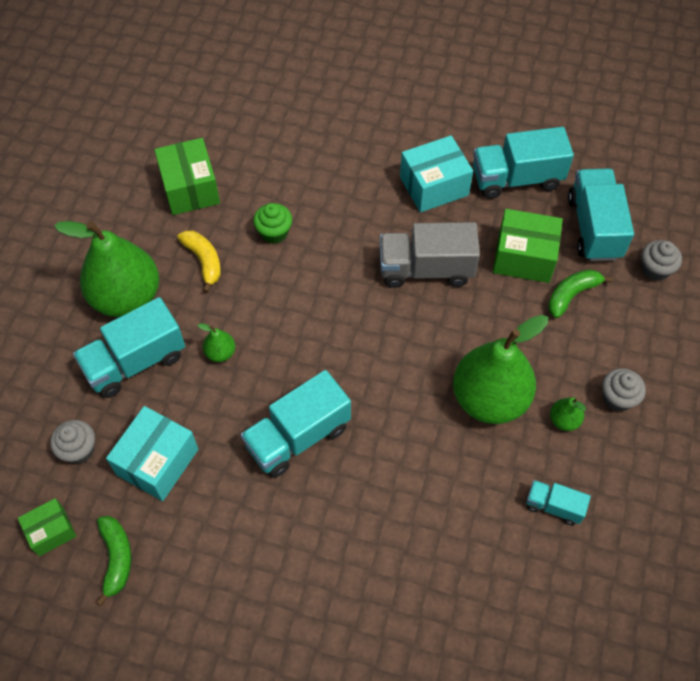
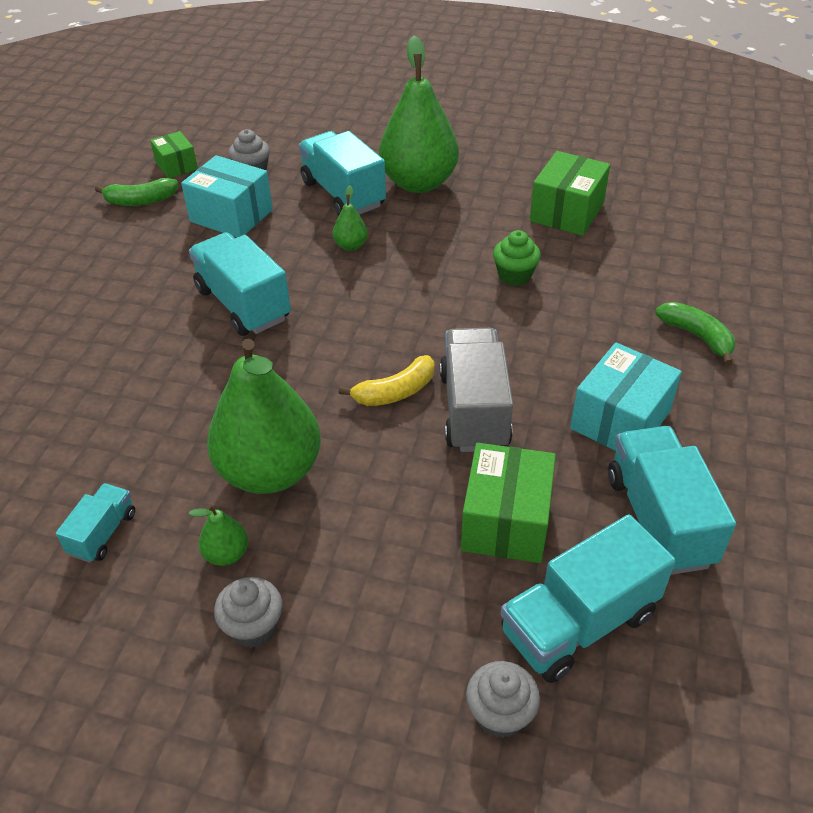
camera: 90 degrees right, 15 degrees down
green box [154,138,220,215] -> green box turned 45 degrees counterclockwise [530,151,610,236]
yellow banana [177,230,221,293] -> yellow banana moved to [339,355,434,406]
turquoise box [400,135,473,212] -> turquoise box turned 60 degrees clockwise [570,343,682,451]
green banana [548,269,613,318] -> green banana moved to [655,302,735,365]
turquoise truck [568,168,634,261] -> turquoise truck turned 150 degrees clockwise [501,514,675,683]

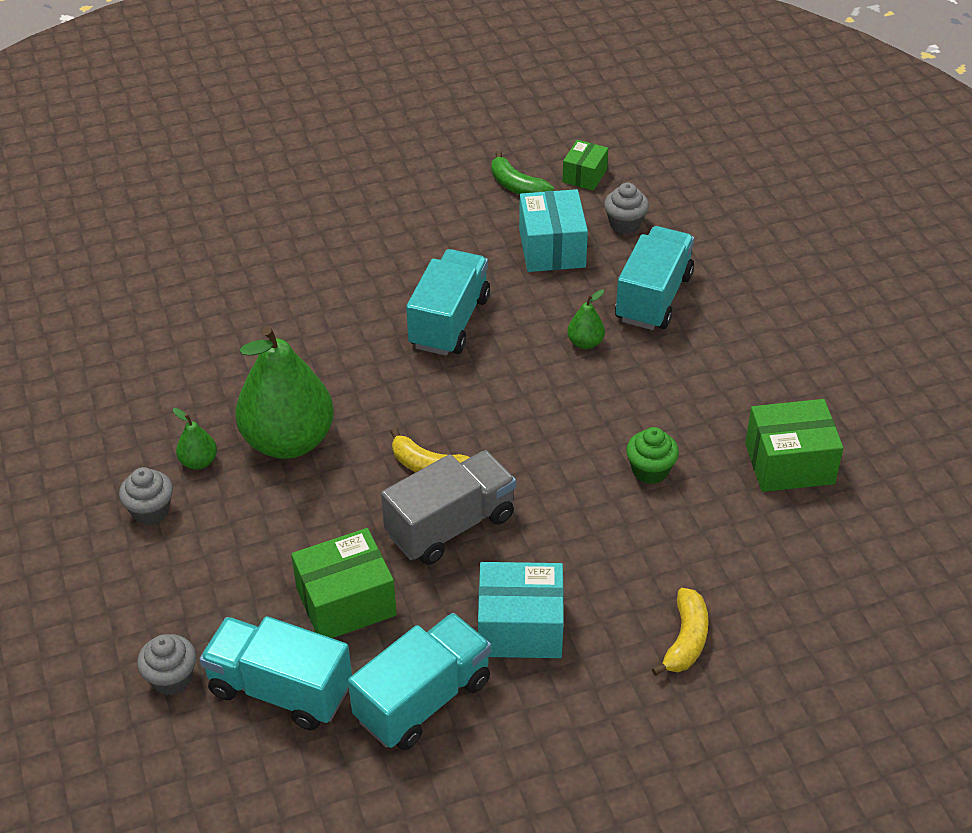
camera: 55 degrees right, 0 degrees up
turquoise truck [56,483,135,563] -> none
green pear [379,36,459,193] -> none
green banana [655,302,735,365] -> yellow banana [652,588,709,676]

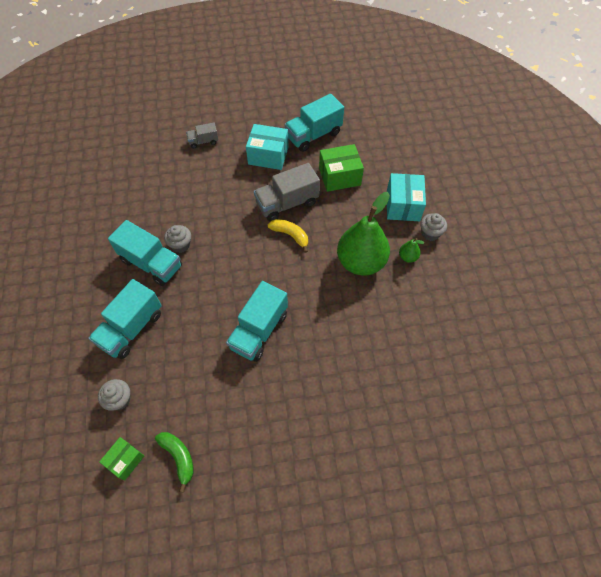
camera: 170 degrees left, 15 degrees up
grey cupcake [137,634,196,695] -> grey cupcake moved to [164,225,191,253]
turquoise truck [200,616,352,730] -> turquoise truck moved to [108,220,182,286]
turquoise box [519,189,588,272] -> turquoise box moved to [387,173,426,221]
green pear [567,289,605,349] -> none
green cupcake [626,427,679,484] -> none
yellow banana [652,588,709,676] -> grey truck [186,123,218,148]
green box [745,399,844,492] -> none

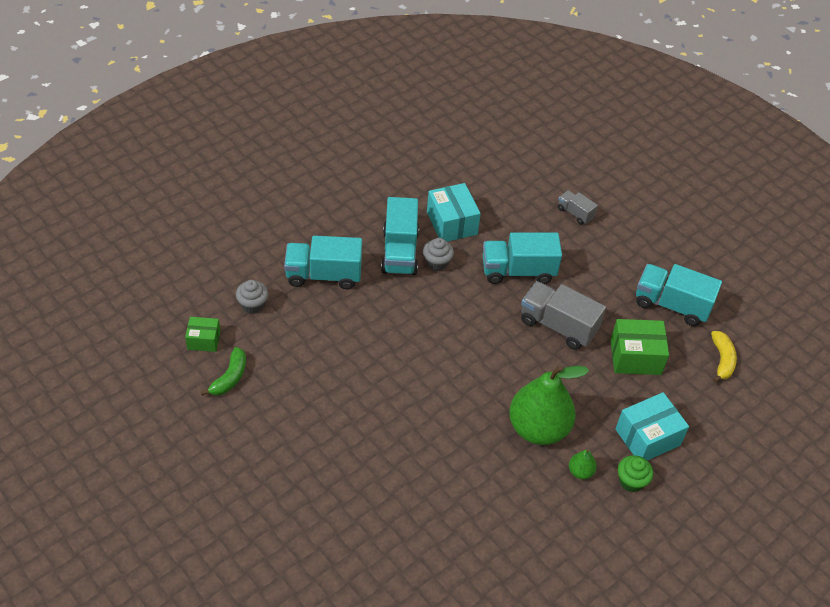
camera: 55 degrees right, 10 degrees down
turquoise truck [226,281,288,362] -> turquoise truck moved to [483,232,562,284]
turquoise box [246,124,289,170] -> turquoise box moved to [427,183,481,242]
yellow banana [268,219,308,253] -> yellow banana moved to [711,331,737,383]
green box [319,144,364,192] -> green box turned 45 degrees counterclockwise [610,319,669,375]
grey cupcake [420,213,447,241] -> green cupcake [618,455,653,492]

